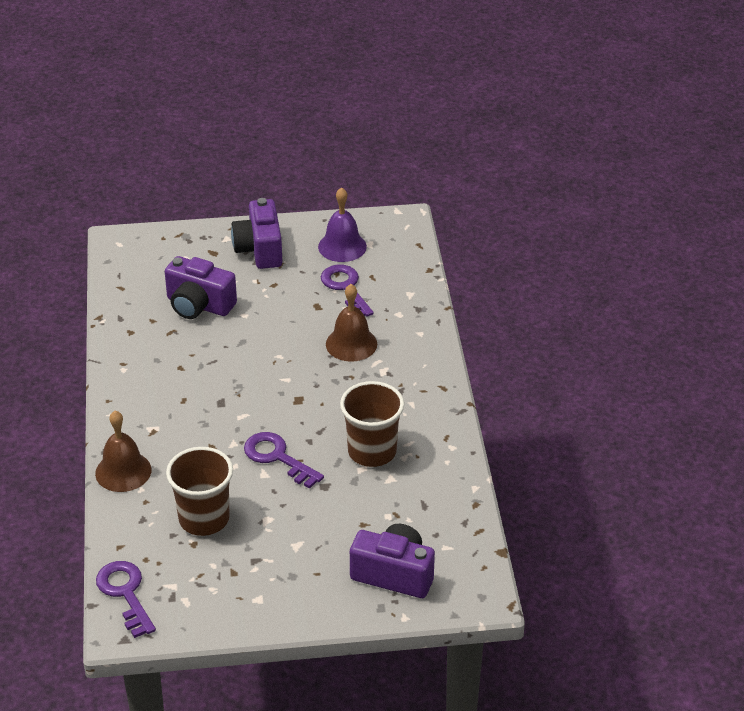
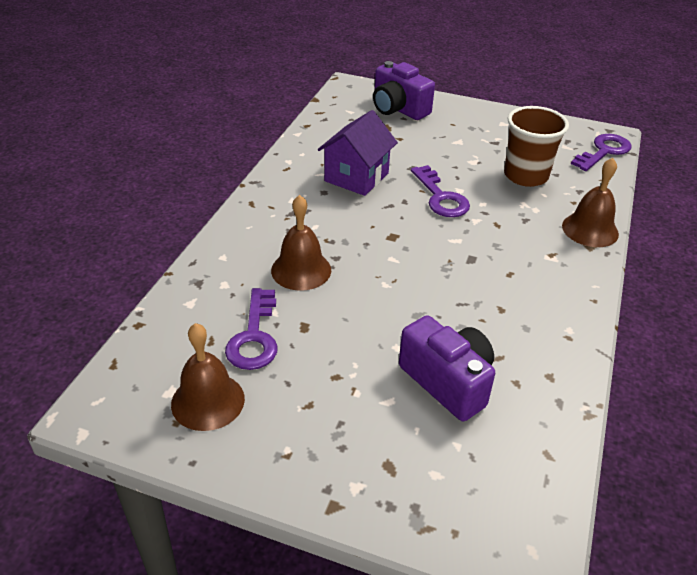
camera: 155 degrees left, 0 degrees up
purple key [96,561,156,638] -> purple key turned 135 degrees counterclockwise [571,134,632,171]
purple camera [231,198,283,269] -> none
purple bell [318,187,367,262] -> brown bell [171,323,245,431]
brown cup [340,381,404,467] -> purple house [318,110,398,196]

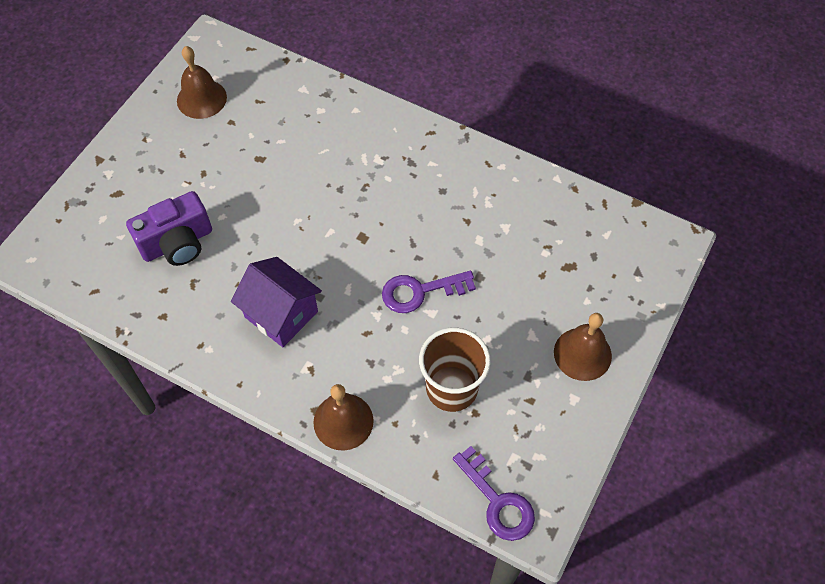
camera: 100 degrees right, 20 degrees up
purple key [225,288,278,370] -> none
brown bell [271,195,331,291] -> brown bell moved to [554,313,612,381]
purple house [318,110,398,196] -> purple house moved to [231,257,322,347]
purple camera [373,61,435,120] -> none

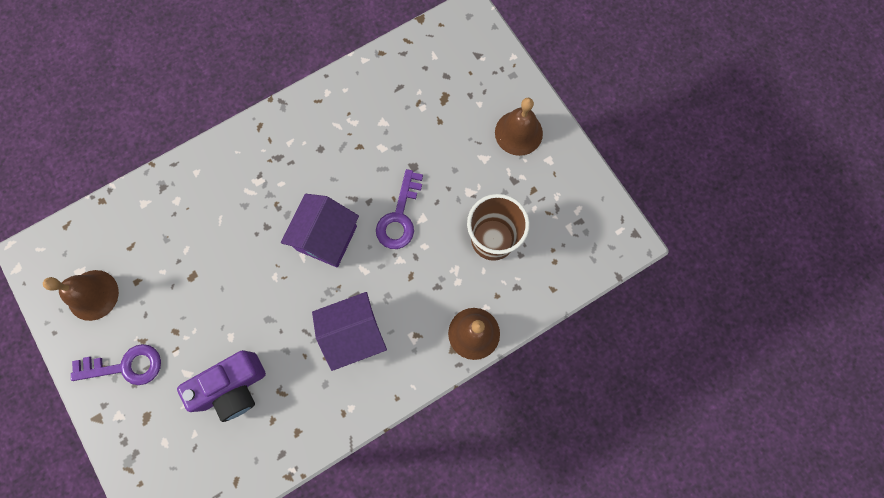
camera: 60 degrees left, 15 degrees up
purple camera [126,191,212,266] -> purple camera turned 60 degrees clockwise [177,350,266,422]
purple key [453,446,535,541] -> purple key moved to [71,344,161,385]
none -> purple house [281,194,359,268]

